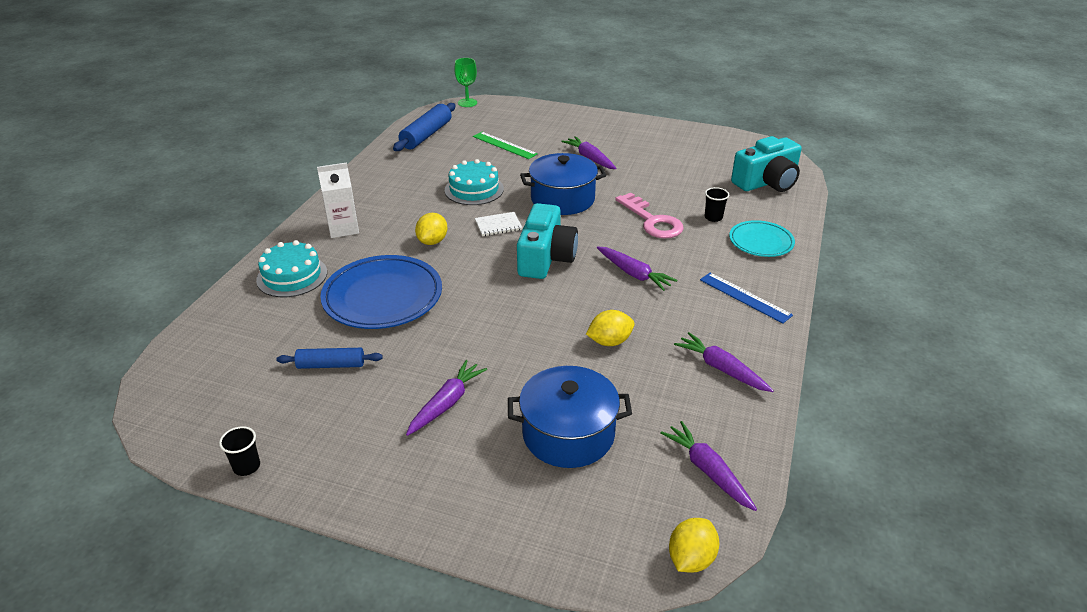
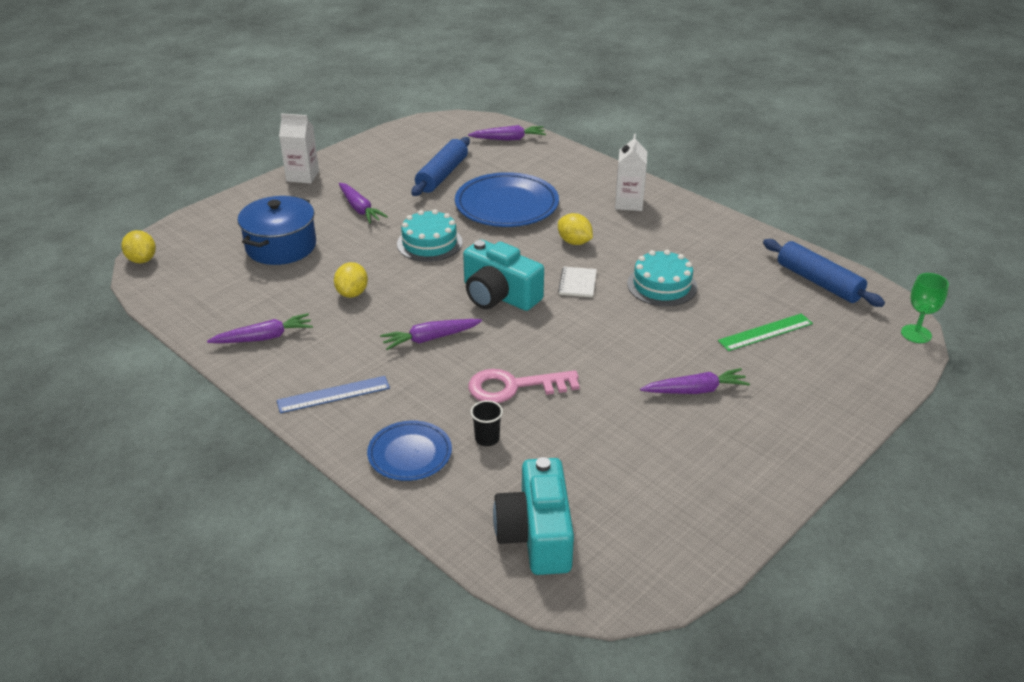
camera: 115 degrees right, 0 degrees up
black cup [219,426,260,476] -> none
turquoise cake [256,240,327,297] -> turquoise cake moved to [397,209,463,262]
blue rolling pin [276,348,383,369] -> blue rolling pin [412,137,470,196], size x1.57
blue pot [520,153,607,215] -> none
purple carrot [660,421,757,511] -> purple carrot moved to [468,125,546,141]
turquoise plate [729,220,795,257] -> blue plate [367,420,452,481]
none -> white carton [279,113,319,184]

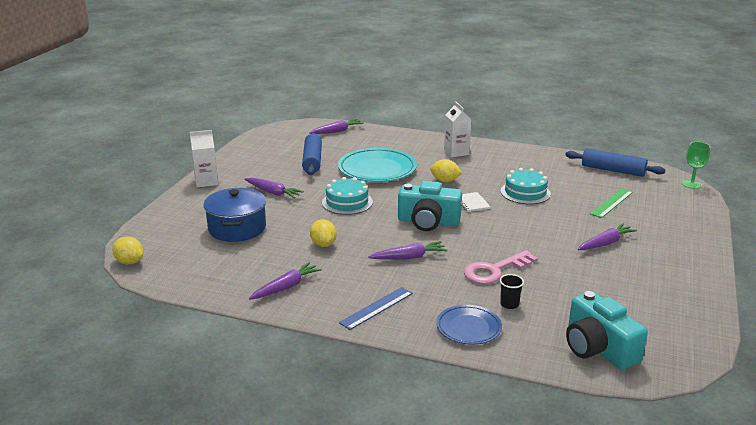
camera: 25 degrees left, 10 degrees down
purple carrot [380,319,482,350] -> purple carrot turned 150 degrees counterclockwise [368,241,447,260]
blue plate [455,172,559,227] -> turquoise plate [338,148,417,182]

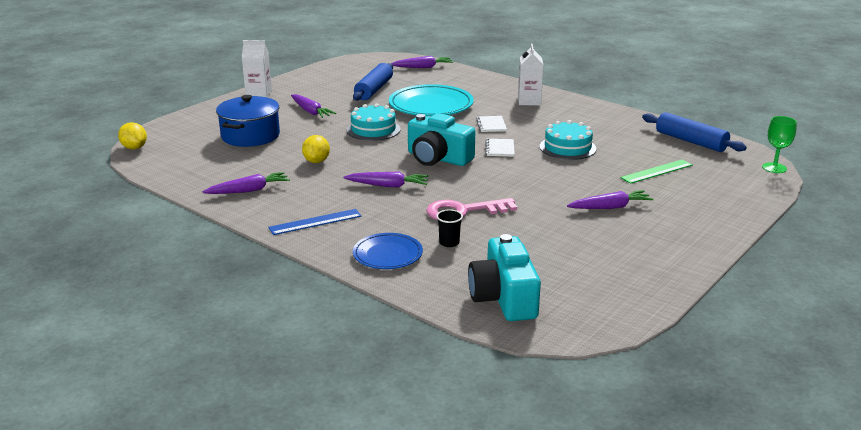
camera: 20 degrees right, 0 degrees up
yellow lemon [430,159,462,182] -> white notebook [476,116,507,132]

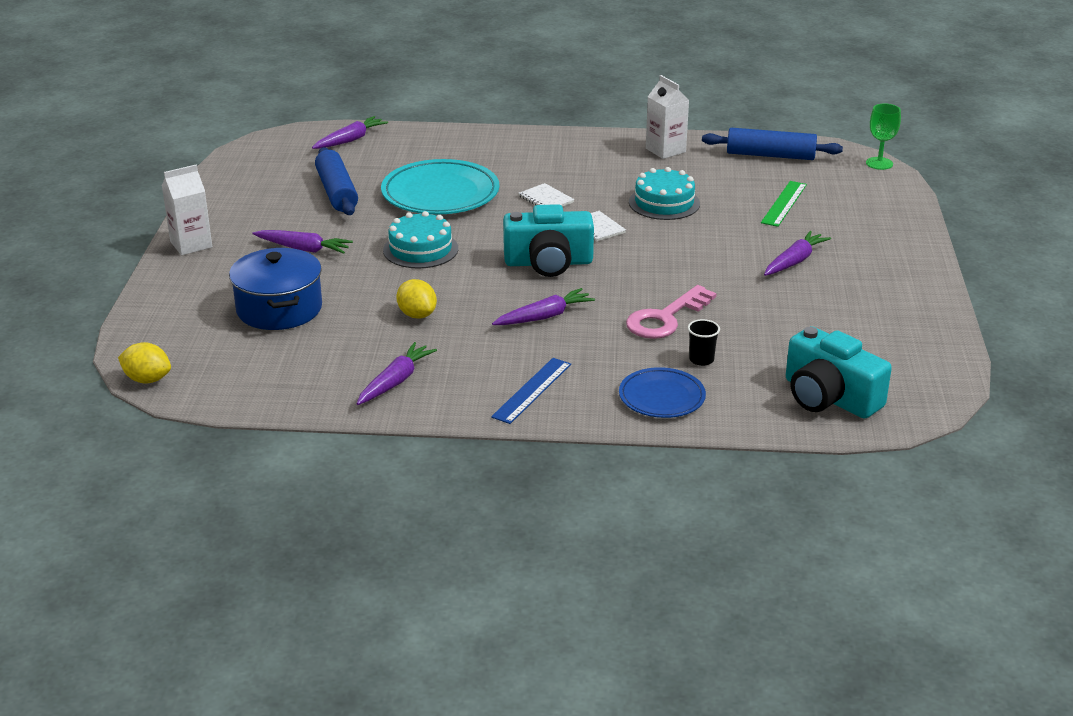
camera: 35 degrees left, 5 degrees up
white carton [518,43,544,106] -> white carton moved to [646,75,689,159]

